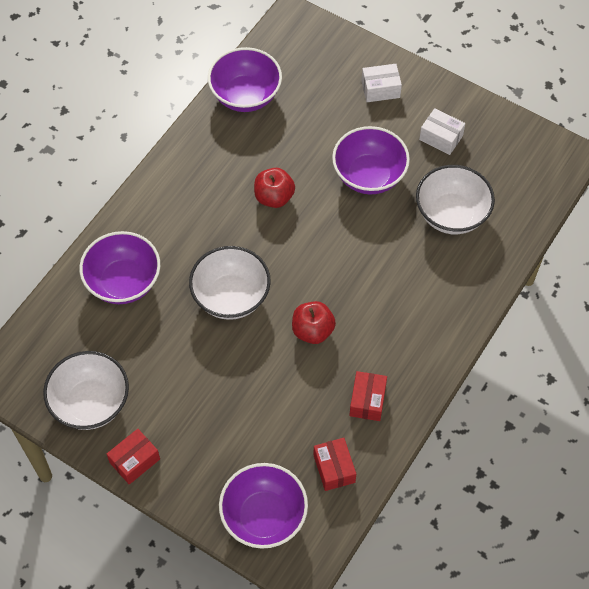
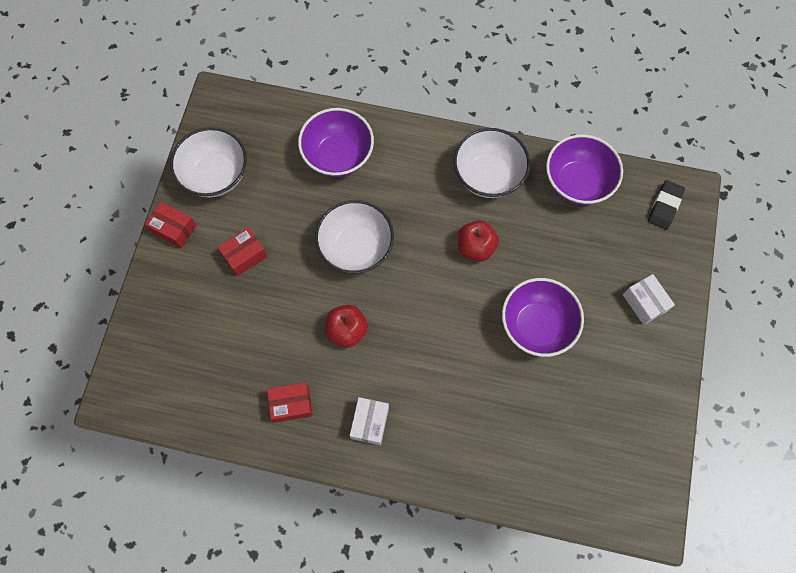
camera: 70 degrees right, 10 degrees up
purple bowl [219,463,308,549] -> none
red box [313,438,356,491] -> red box moved to [218,227,268,276]
white bowl [416,165,495,234] -> white bowl moved to [454,128,530,198]
white box [419,108,465,155] -> white box moved to [350,397,389,445]
none -> black eraser [648,180,685,230]

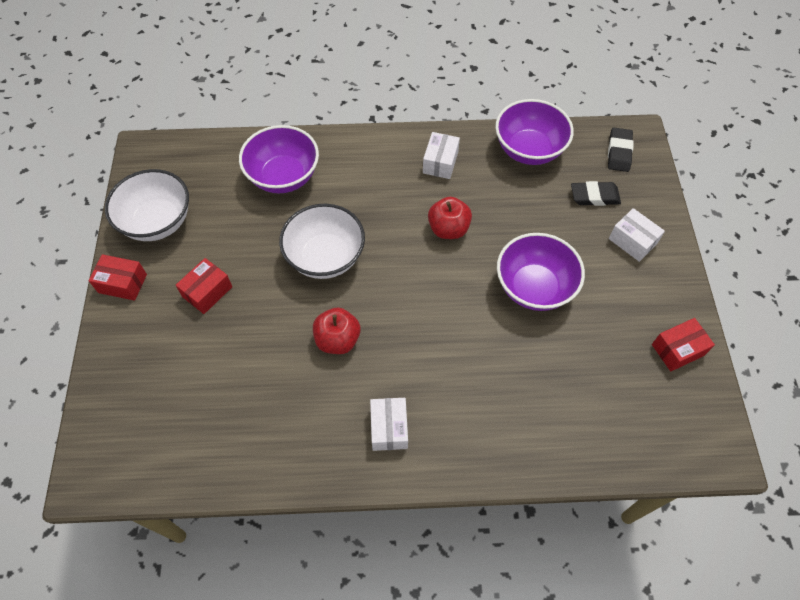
camera: 15 degrees left, 10 degrees down
red box [267,382,313,423] -> red box moved to [652,318,715,371]
white bowl [454,128,530,198] -> white box [423,132,460,179]
none -> black eraser [571,181,621,206]

